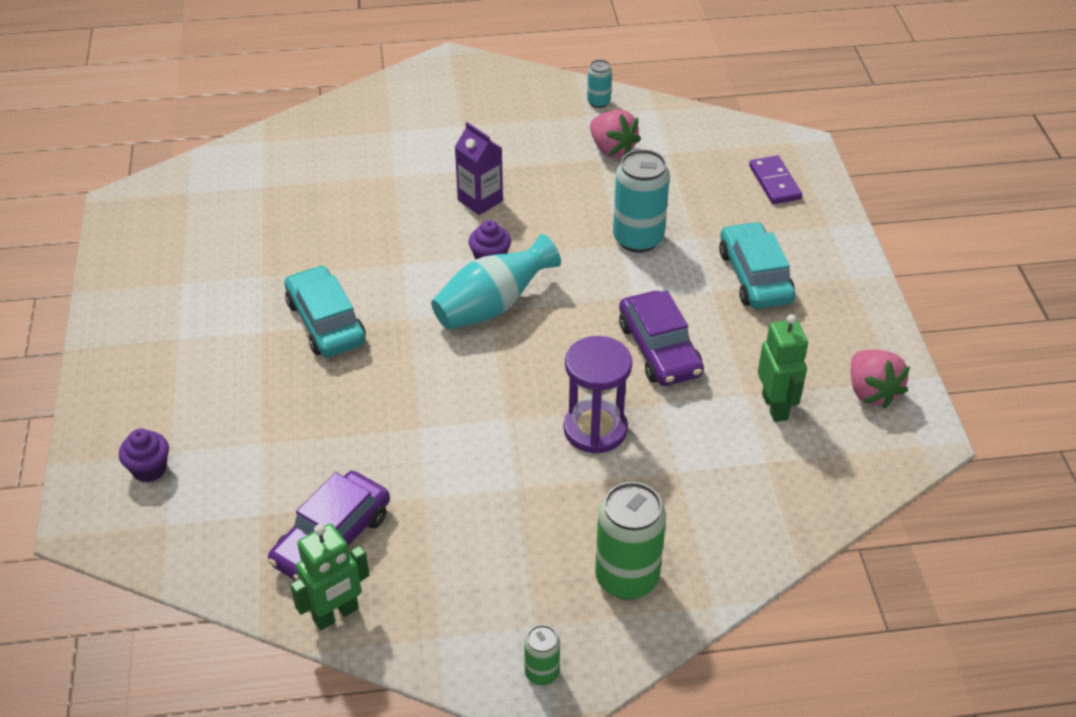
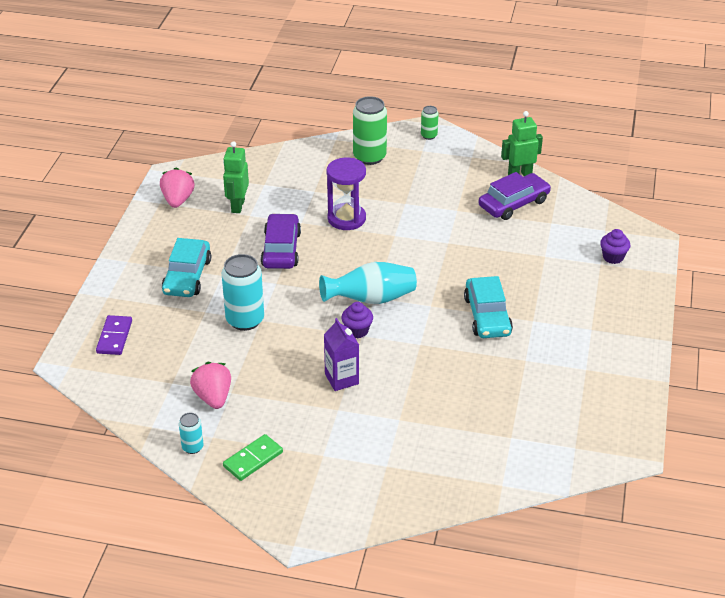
camera: 160 degrees left, 5 degrees down
none -> green domino [223,434,283,481]

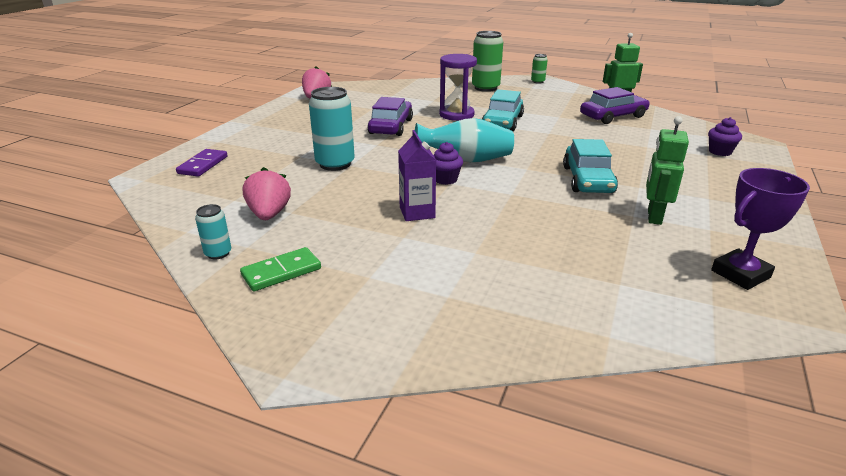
camera: 10 degrees right, 10 degrees down
turquoise car [162,238,211,297] -> turquoise car moved to [482,89,524,131]
green robot [223,141,249,213] -> green robot moved to [646,116,689,225]
none -> purple trophy [711,168,810,290]

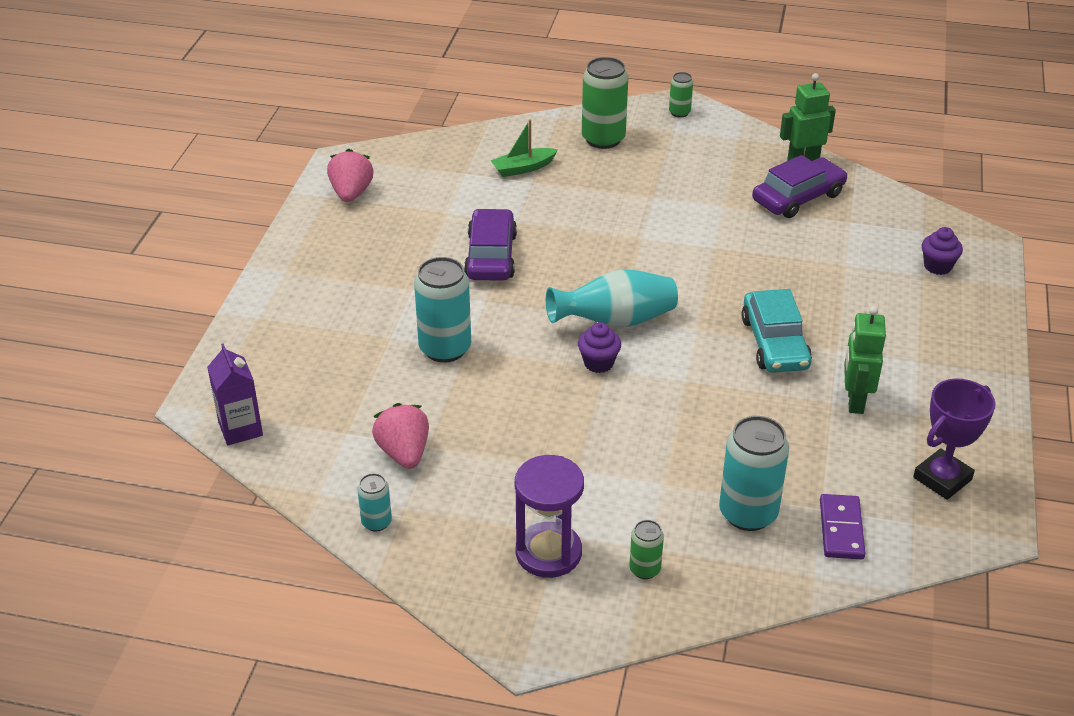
camera: 10 degrees left, 10 degrees up
purple domino [176,149,228,176] -> purple domino moved to [820,494,866,560]
green domino [240,247,321,291] -> none
purple carton [398,130,436,221] -> purple carton moved to [207,343,263,445]
purple hourglass [439,54,477,121] -> purple hourglass moved to [515,455,584,578]
turquoise car [482,89,524,131] -> none
none -> green boat [490,119,558,177]
none -> green can [629,520,664,579]
none -> turquoise can [719,416,789,531]

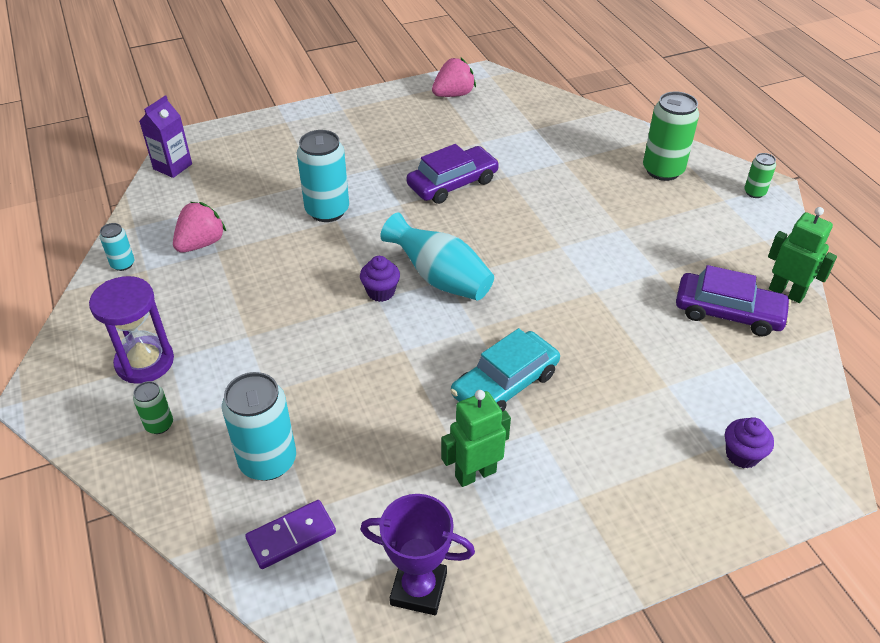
camera: 55 degrees right, 5 degrees up
green boat [490,119,558,177] -> none

